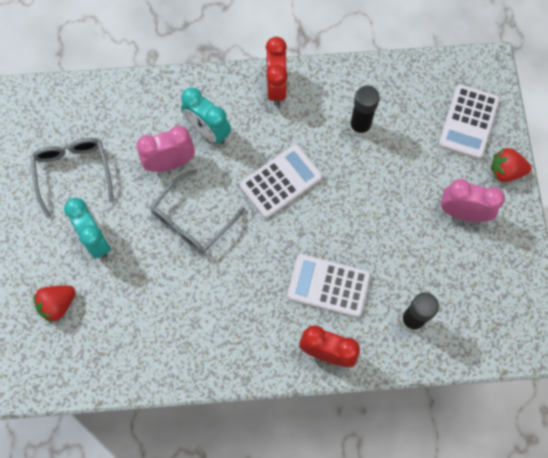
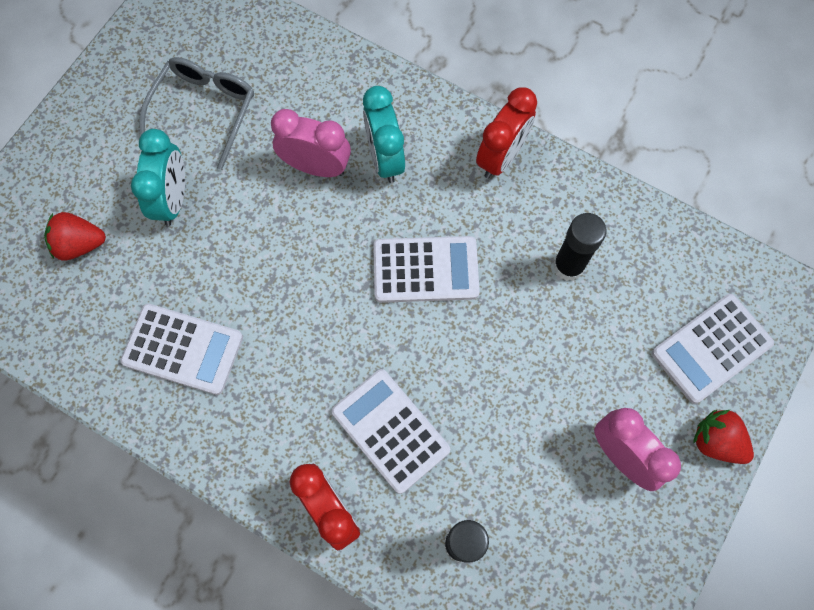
camera: 35 degrees right, 0 degrees up
grey glasses [150,169,245,254] -> none
none -> white calculator [120,304,243,395]

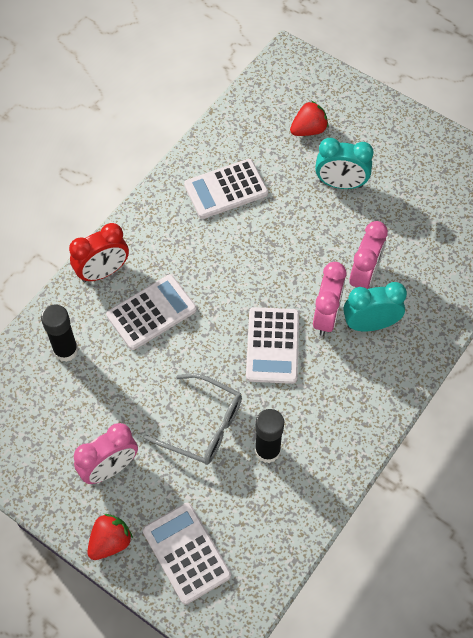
camera: 95 degrees right, 10 degrees down
red strawberry [44,212,106,261] -> red strawberry turned 60 degrees clockwise [290,101,328,136]
white calculator [120,304,243,395] -> white calculator turned 45 degrees clockwise [184,159,268,219]
grey glasses [140,57,254,170] -> grey glasses moved to [143,373,242,465]
red clock [476,87,537,179] -> none
none -> pink clock [313,262,346,336]

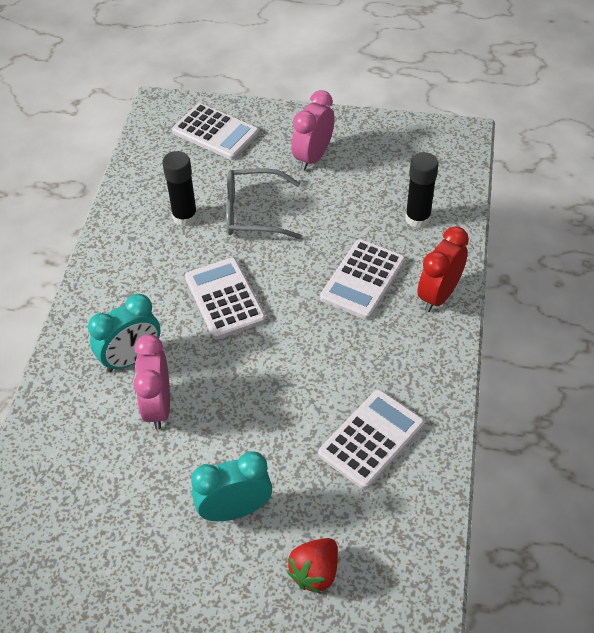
camera: 155 degrees right, 10 degrees down
red strawberry [87,514,133,560] -> none
pink clock [313,262,346,336] -> none

